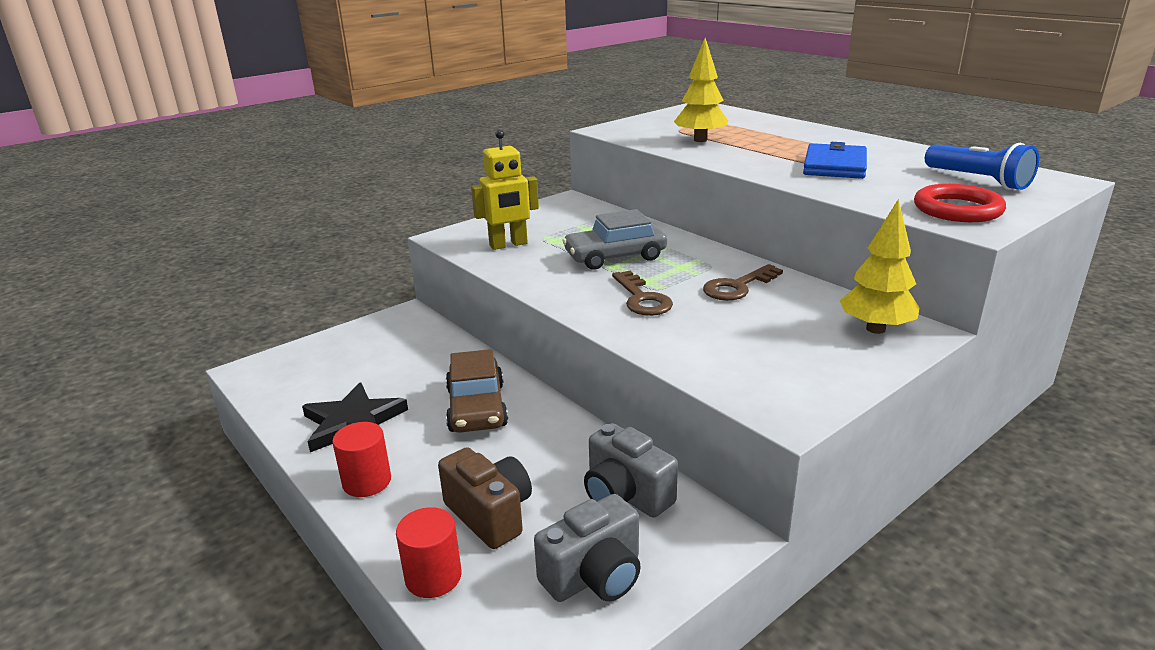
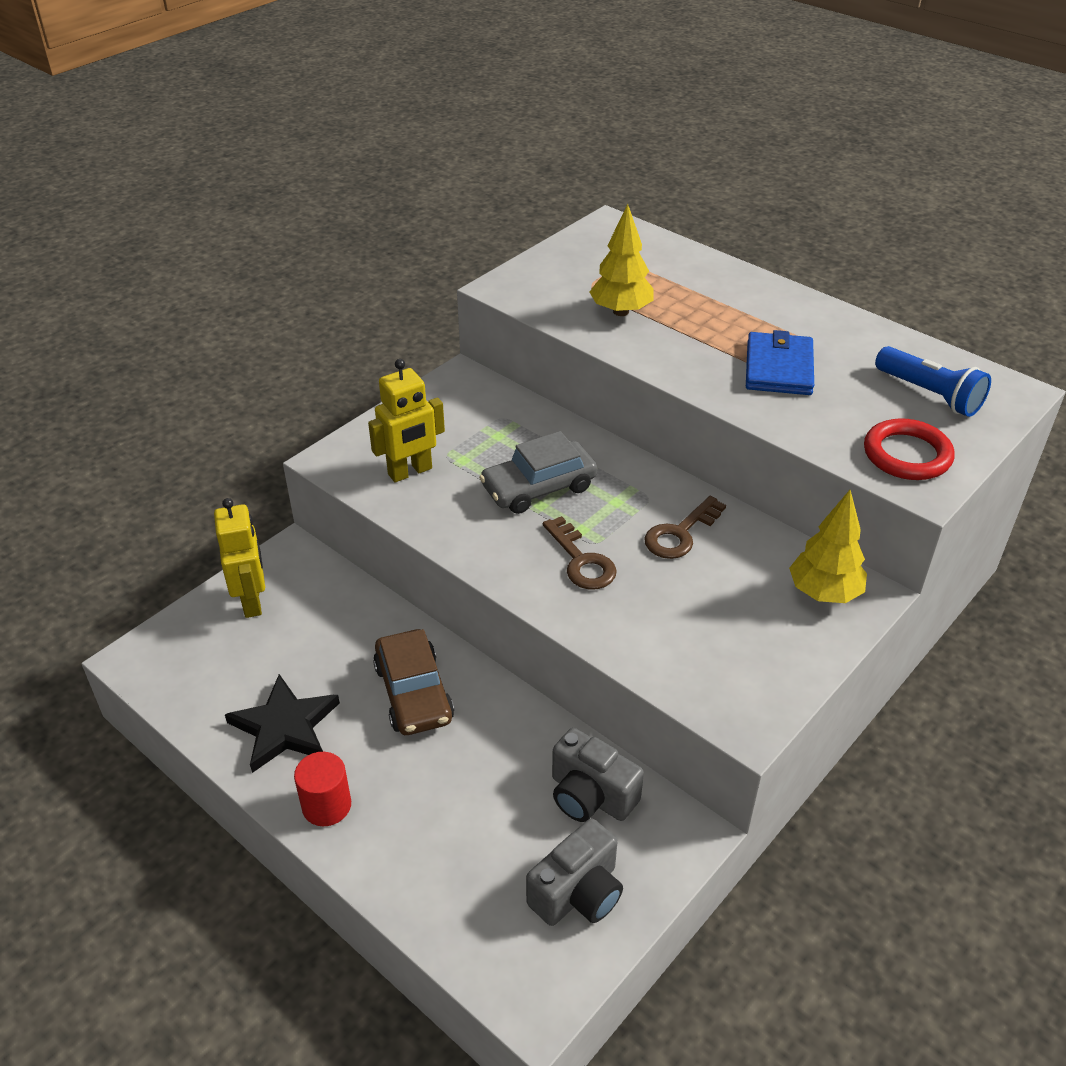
camera: 10 degrees left, 15 degrees up
red cylinder [396,507,462,598] -> none
brown camera [438,447,532,549] -> none
none -> yellow robot [214,498,265,618]

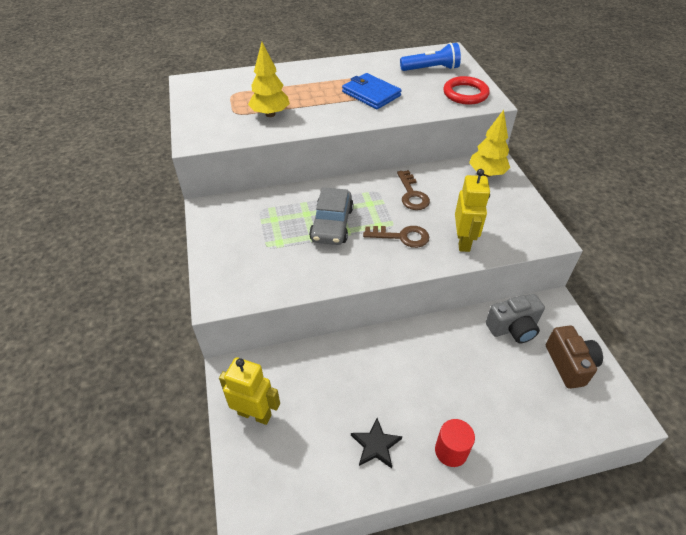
camera: 55 degrees left, 5 degrees up
black star [225,674,340,773] -> black star [351,418,402,468], size x0.65
yellow robot [368,359,445,482] -> yellow robot moved to [455,169,490,252]
brown car [373,629,454,735] -> none
grey camera [526,819,623,926] -> brown camera [546,326,603,389]

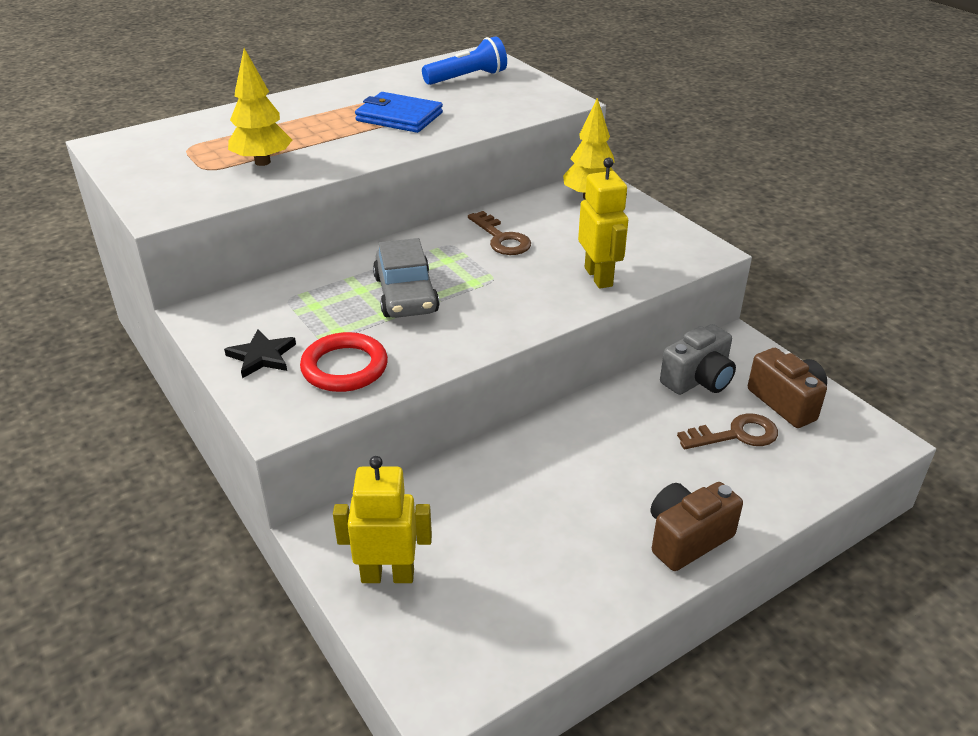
camera: 20 degrees left, 10 degrees down
black star [351,418,402,468] -> black star moved to [224,329,296,378]
brown key [363,226,429,248] -> brown key moved to [677,413,778,449]
red cylinder [435,419,475,467] -> brown camera [651,482,743,571]
red ring [443,76,490,105] -> red ring moved to [300,332,388,392]

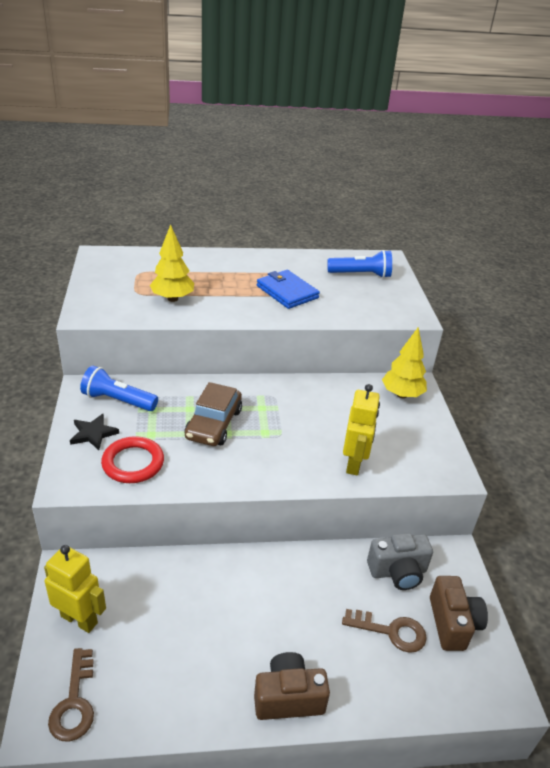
camera: 25 degrees right, 0 degrees up
grey car [373,238,440,318] -> brown car [185,382,242,446]
brown key [468,211,531,255] -> brown key moved to [48,648,94,742]
none -> blue flashlight [80,366,158,411]

